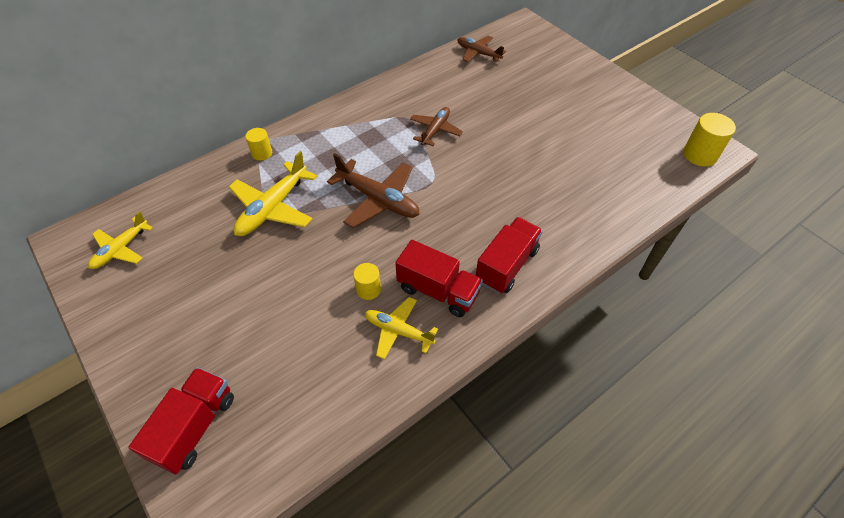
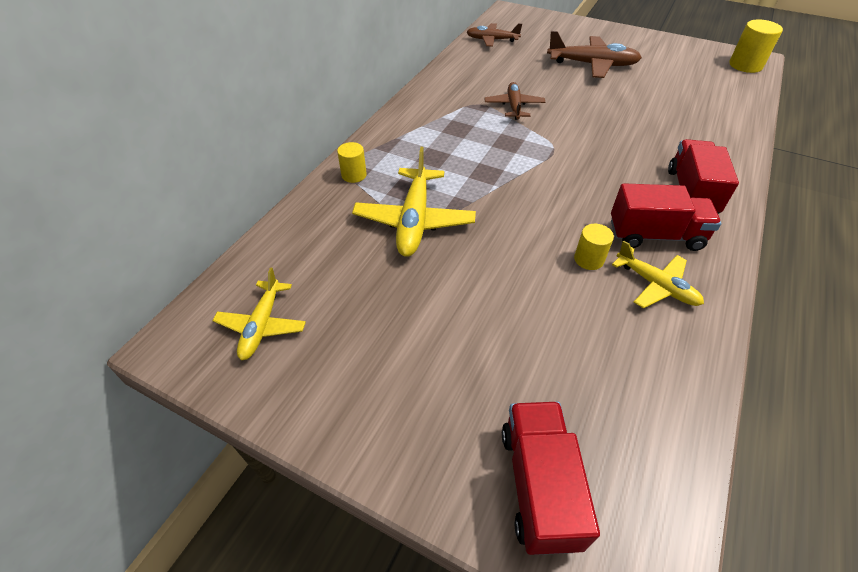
camera: 25 degrees left, 5 degrees down
brown plane [327,153,420,228] -> brown plane moved to [547,31,642,78]
yellow plane [365,297,438,360] -> yellow plane turned 135 degrees counterclockwise [612,241,704,308]

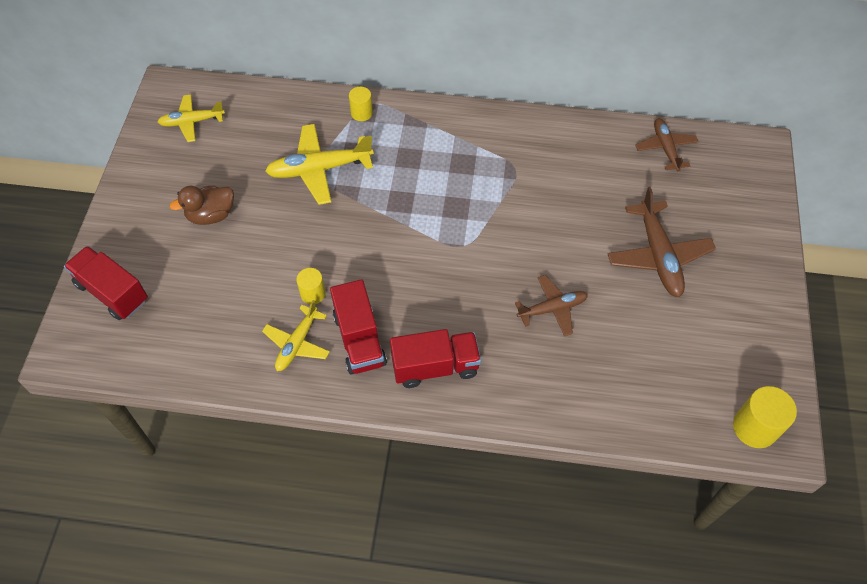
camera: 70 degrees right, 10 degrees up
brown plane [484,82,546,120] -> brown plane moved to [515,275,588,336]
red truck [502,402,600,555] -> red truck turned 120 degrees counterclockwise [64,246,148,320]
none -> brown duck [170,186,234,225]

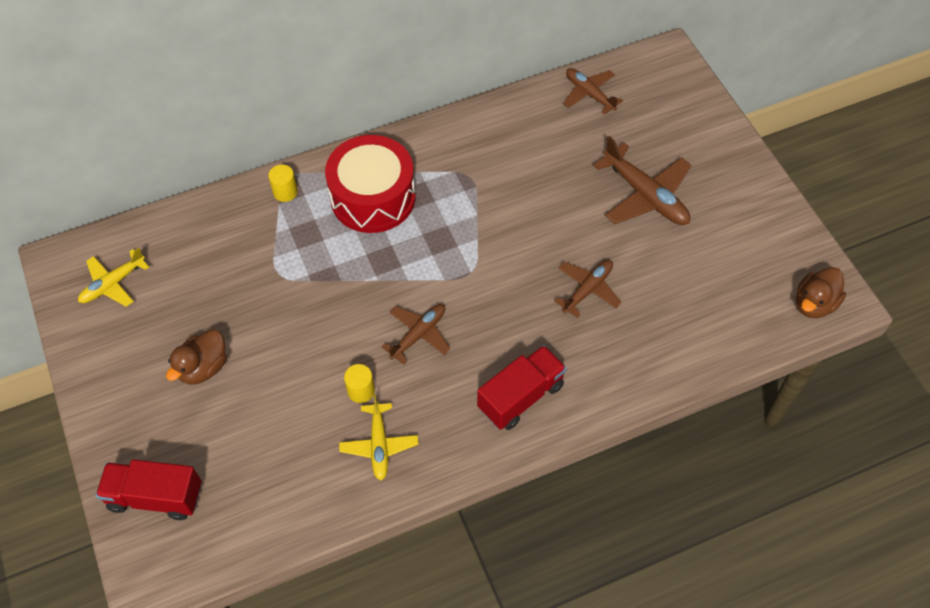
camera: 30 degrees left, 0 degrees up
yellow plane [265,124,374,205] -> none
red truck [330,279,387,374] -> none
yellow cylinder [733,386,797,448] -> brown duck [796,267,846,318]
none -> red drum [325,135,415,233]
none -> brown plane [382,304,451,365]

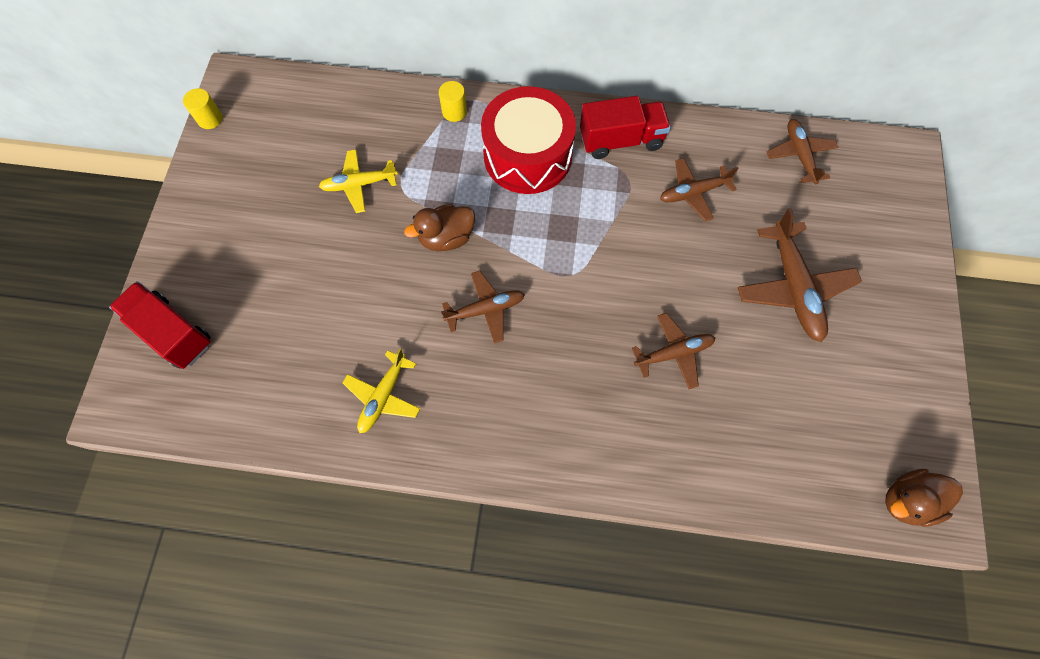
camera: 30 degrees right, 10 degrees up
yellow plane [78,248,149,307] -> yellow plane moved to [319,149,398,213]
brown duck [166,329,227,384] -> brown duck moved to [404,204,475,251]
yellow cylinder [344,364,375,403] -> yellow cylinder moved to [183,88,222,129]
red truck [477,345,567,430] -> red truck moved to [580,96,671,159]
none -> brown plane [660,158,739,221]

